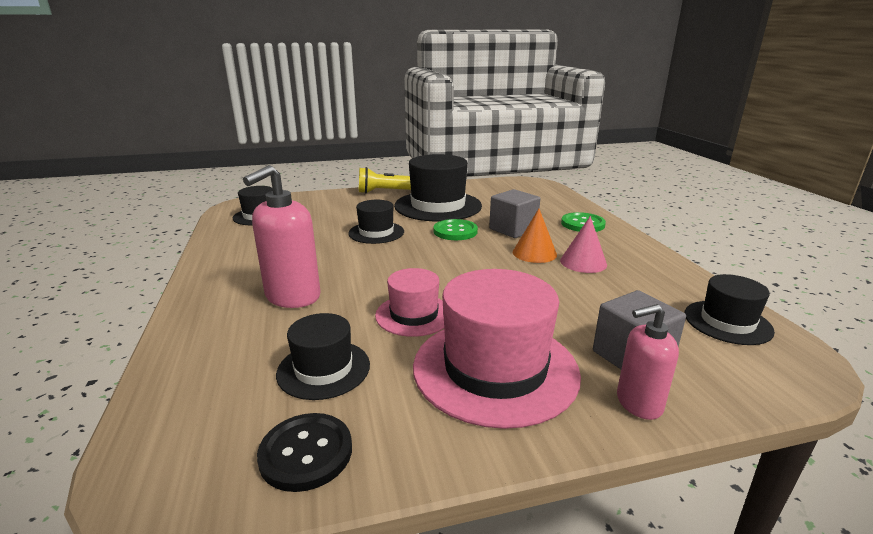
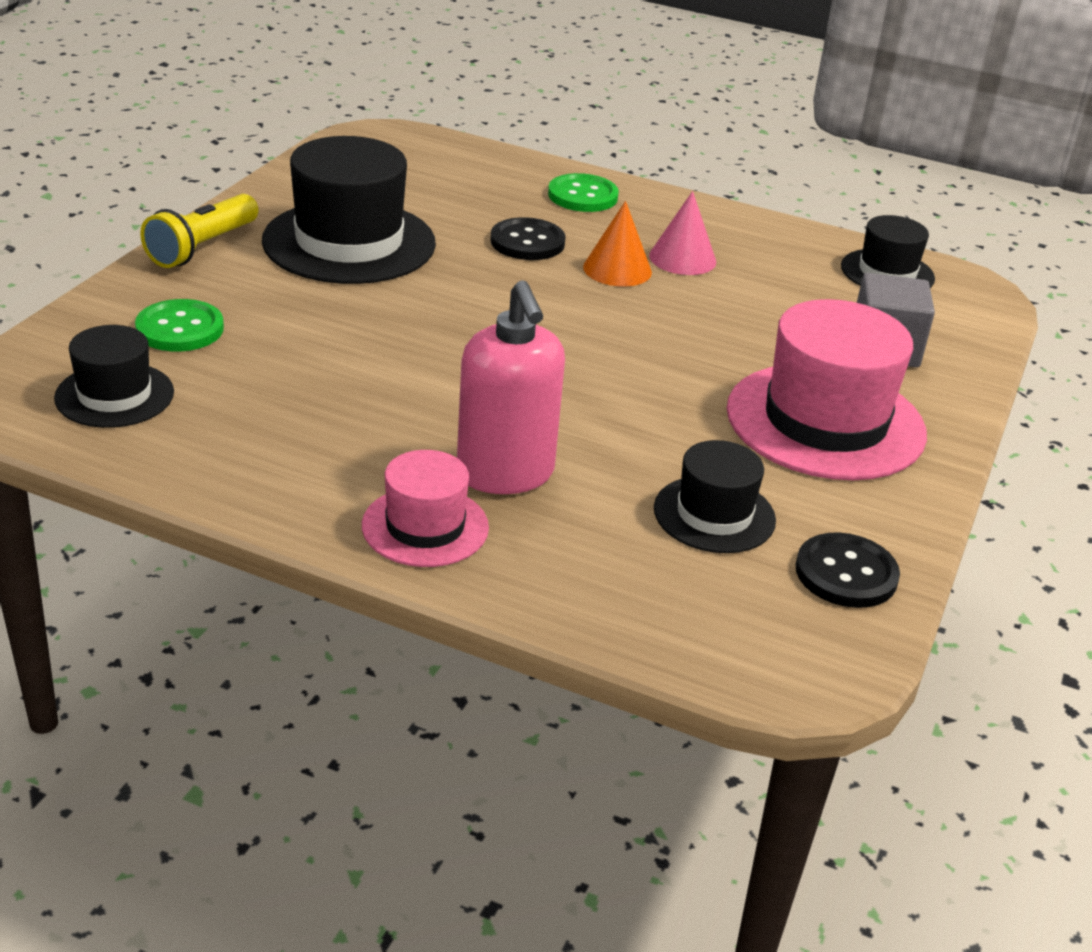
camera: 55 degrees left, 10 degrees up
black hat [348,200,404,244] -> none
pink hat [375,268,444,337] -> pink hat moved to [362,450,489,567]
green button [434,219,478,240] -> green button moved to [135,299,224,351]
grey cube [489,189,540,238] -> black button [490,217,566,260]
pink soap dispenser [617,304,679,420] -> none

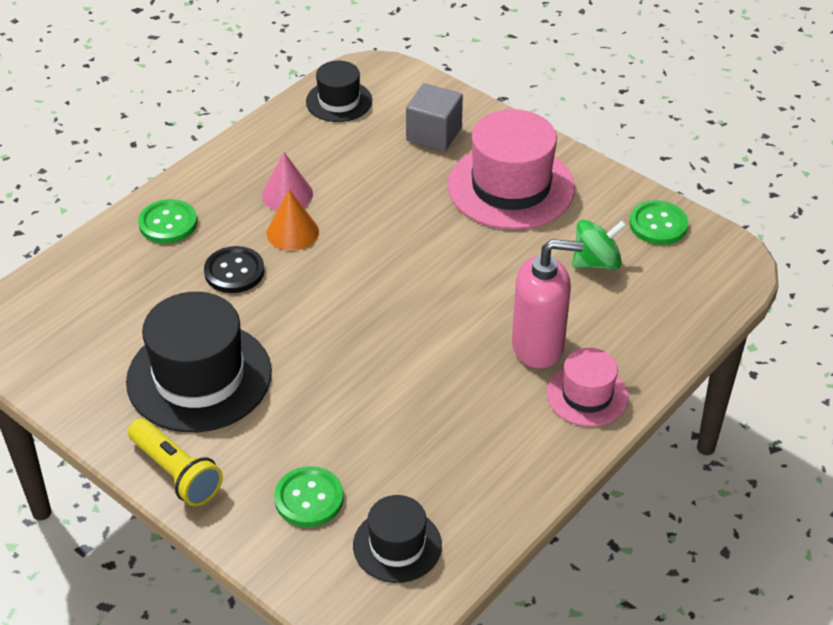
camera: 70 degrees left, 10 degrees up
black hat [654,440,776,553] -> green spinning top [572,220,627,269]
black button [795,532,900,608] -> green button [629,200,688,245]

